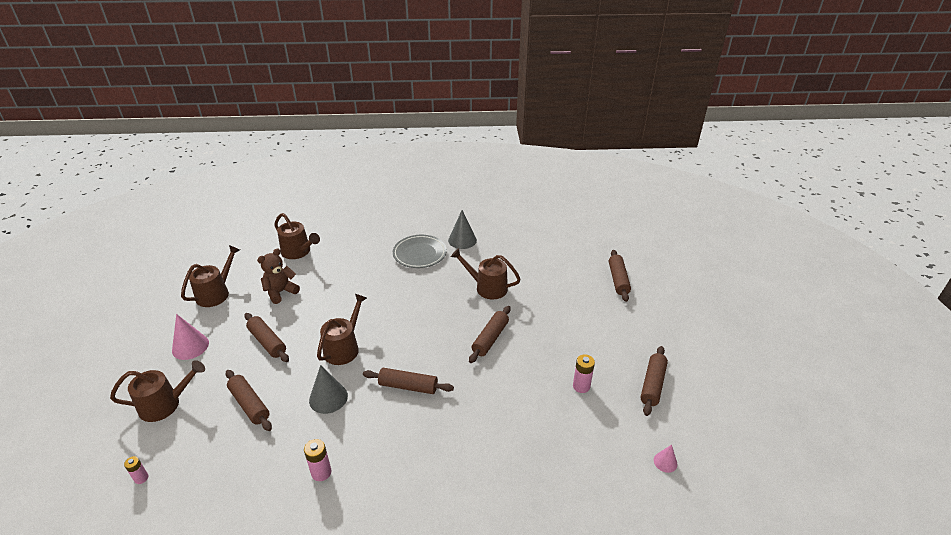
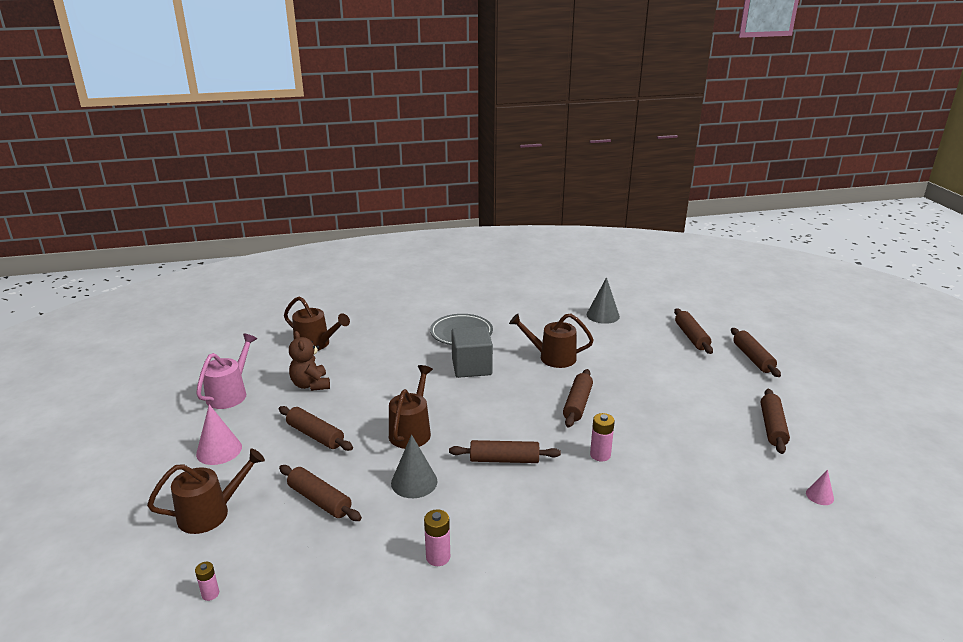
camera: 10 degrees left, 10 degrees down
brown watering can [181,245,240,307] -> pink watering can [196,333,257,409]
brown teddy bear [257,248,300,304] -> brown teddy bear turned 60 degrees counterclockwise [289,331,330,391]
grey cone [448,210,477,249] -> grey cone moved to [587,277,620,324]
pink battery [573,354,595,393] -> pink battery moved to [590,413,615,462]
none -> grey cube [451,326,493,378]
none -> brown rolling pin [731,328,781,377]

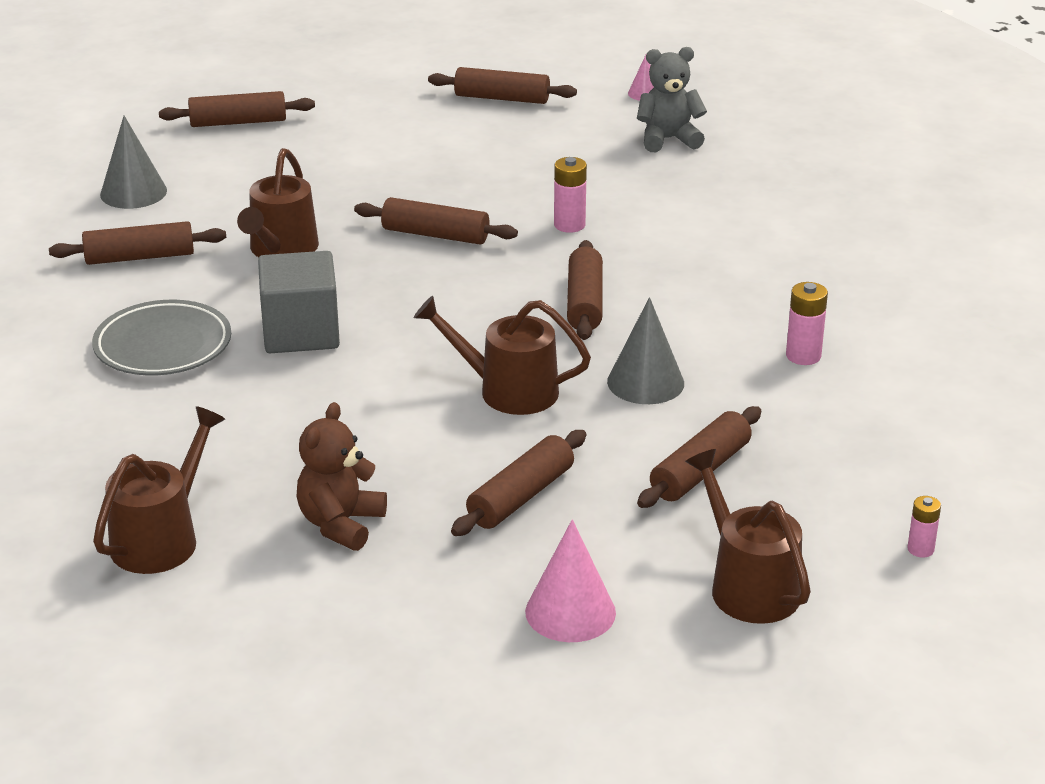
camera: 90 degrees left, 5 degrees up
pink watering can [196,333,257,409] -> none
brown teddy bear [289,331,330,391] -> brown teddy bear turned 135 degrees clockwise [297,402,387,551]
brown rolling pin [731,328,781,377] -> brown rolling pin moved to [49,221,226,265]
none -> grey teddy bear [637,47,707,152]

